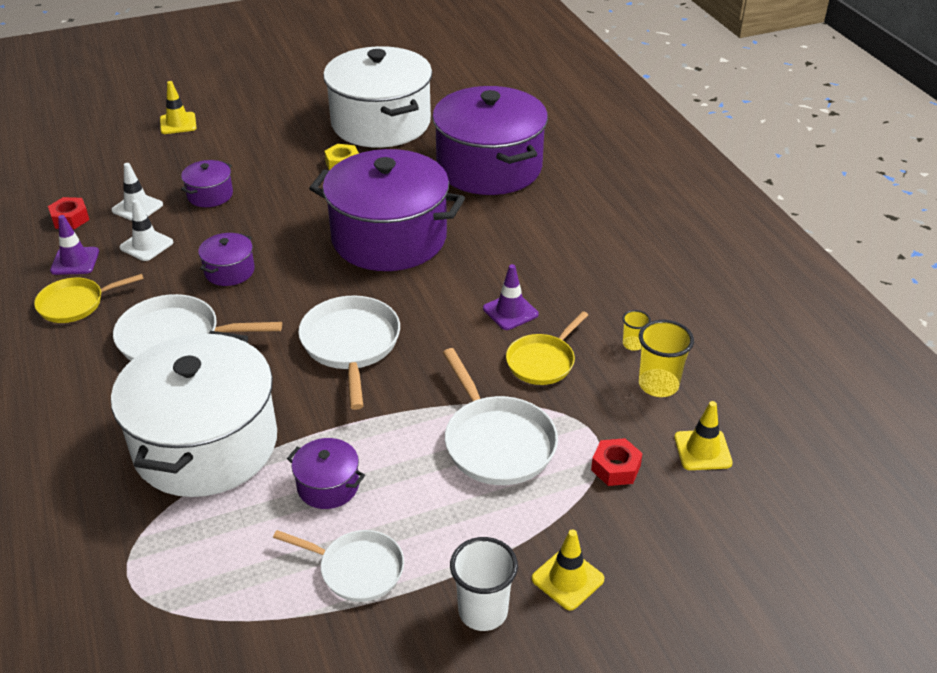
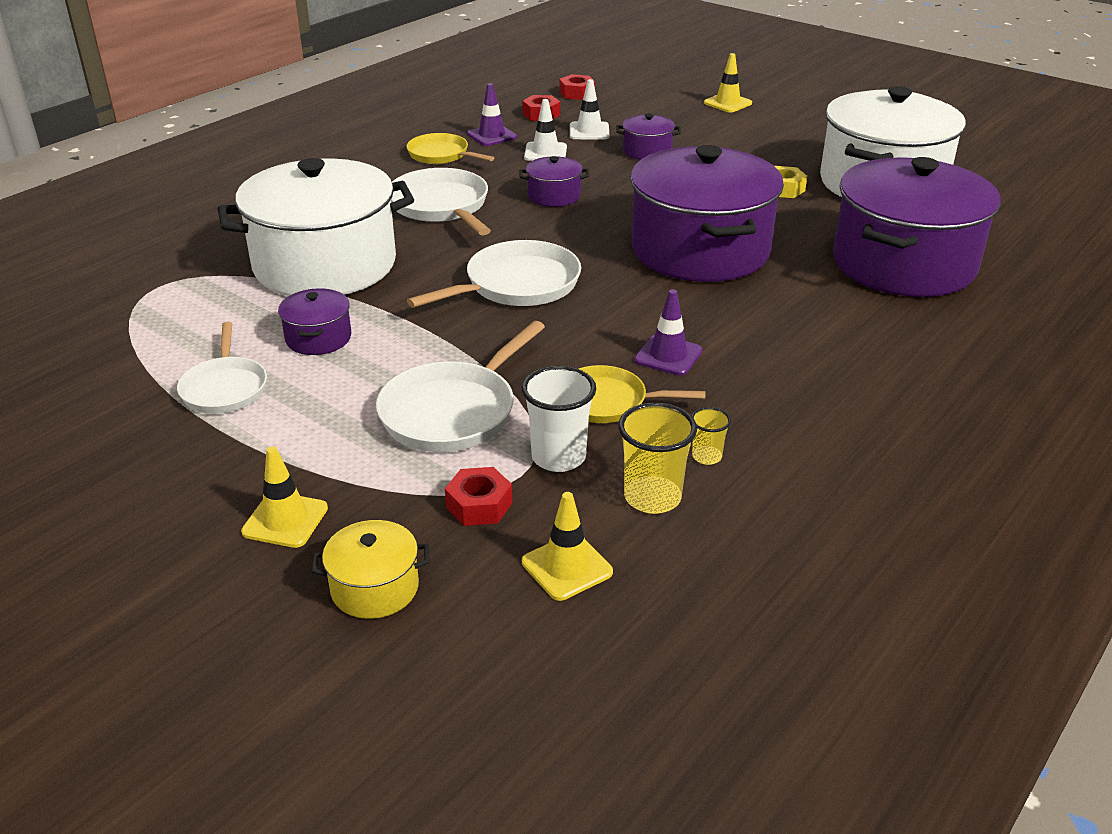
camera: 60 degrees right, 5 degrees down
white cup [450,537,518,631] -> white cup moved to [522,366,596,472]
none -> yellow pot [311,520,430,619]
none -> red nut [560,74,595,100]

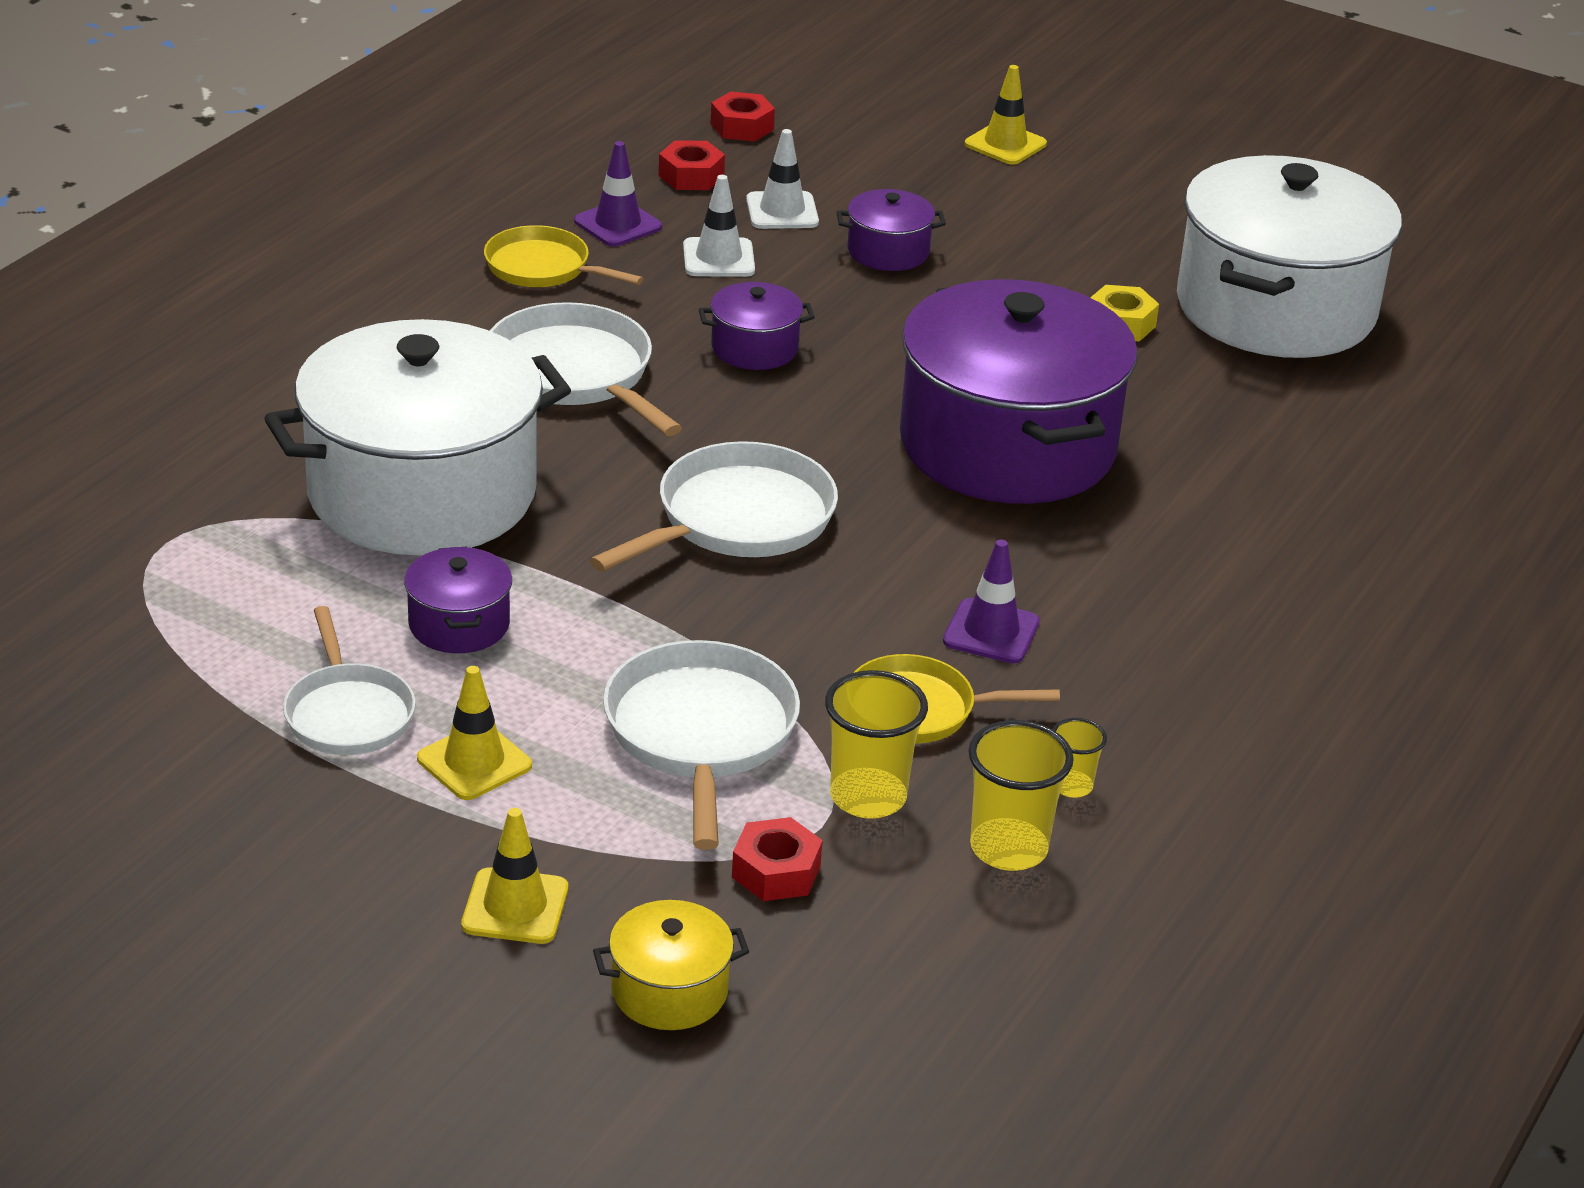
camera: 10 degrees left, 0 degrees up
white pan [376,321,545,452] -> white pan turned 150 degrees clockwise [603,640,800,850]
white cup [522,366,596,472] -> yellow cup [825,670,928,819]
yellow traffic cone [522,492,613,601] -> yellow traffic cone moved to [417,666,532,800]
purple pot [833,157,1001,297] -> none

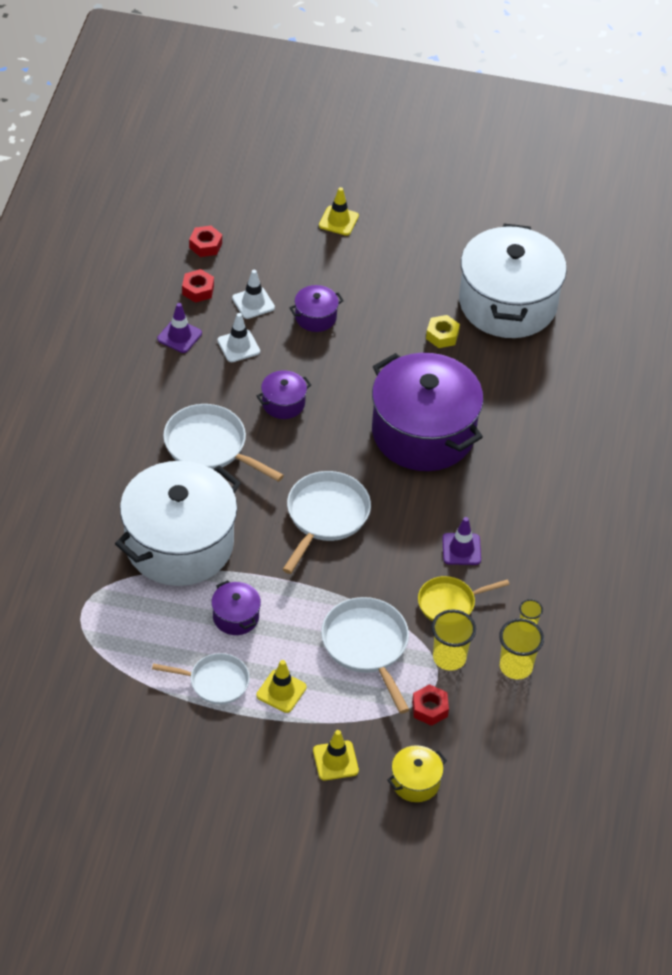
camera: 20 degrees left, 15 degrees up
white pan [283,606,416,755] -> white pan turned 45 degrees counterclockwise [152,653,250,705]
yellow pan [484,225,644,287] -> none

